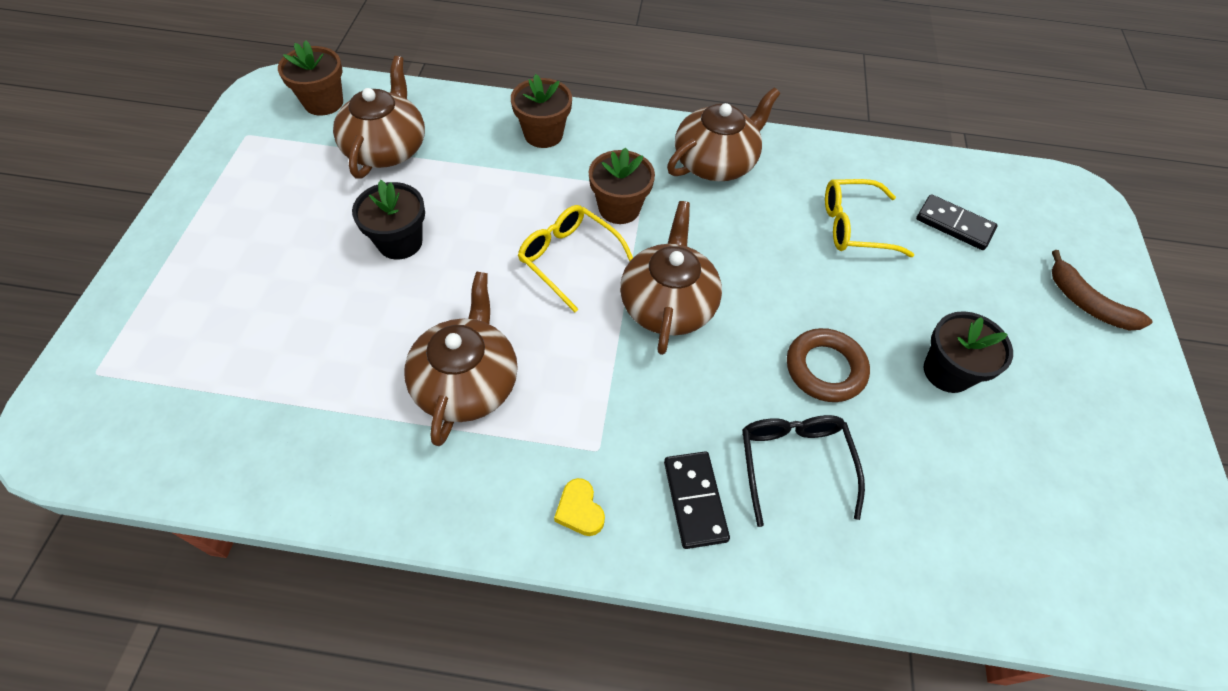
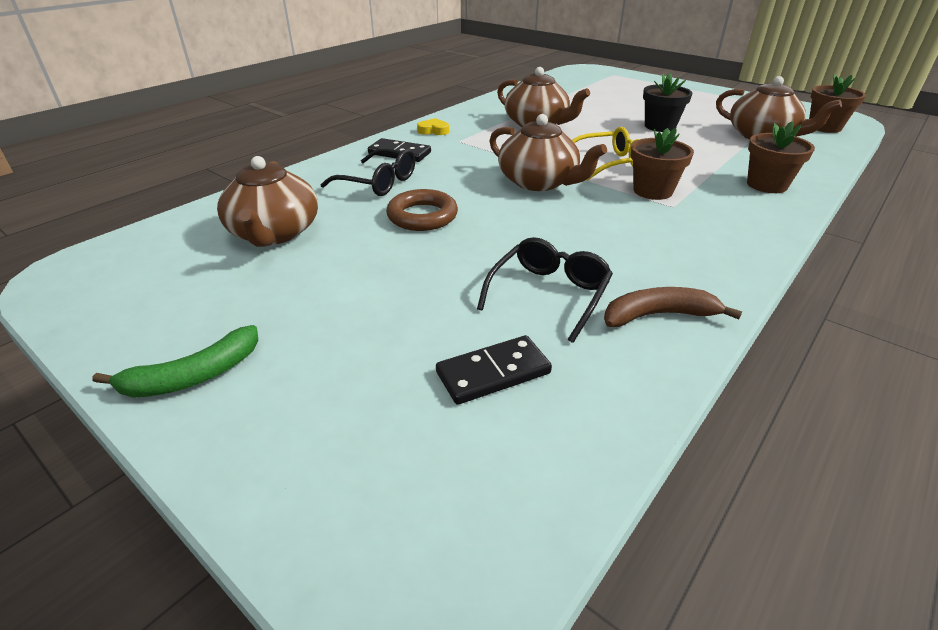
camera: 125 degrees right, 20 degrees down
brown teapot [667,88,780,181] -> brown teapot moved to [217,156,318,247]
yellow glasses [825,179,914,257] -> black glasses [477,237,613,343]
black flower pot [924,311,1013,393] -> none
brown banana [1052,250,1153,331] -> brown banana moved to [604,287,742,327]
none -> green banana [93,325,258,398]

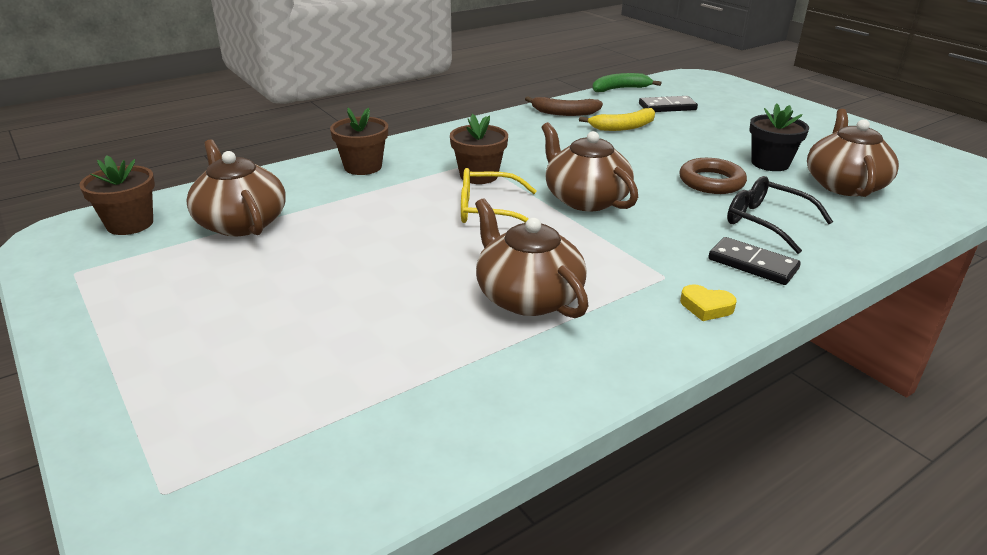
camera: 165 degrees left, 5 degrees down
green banana [93,325,258,398] -> green banana moved to [592,73,661,92]
black glasses [477,237,613,343] -> yellow banana [579,108,655,131]
black flower pot [643,73,692,132] -> black flower pot moved to [749,103,809,171]

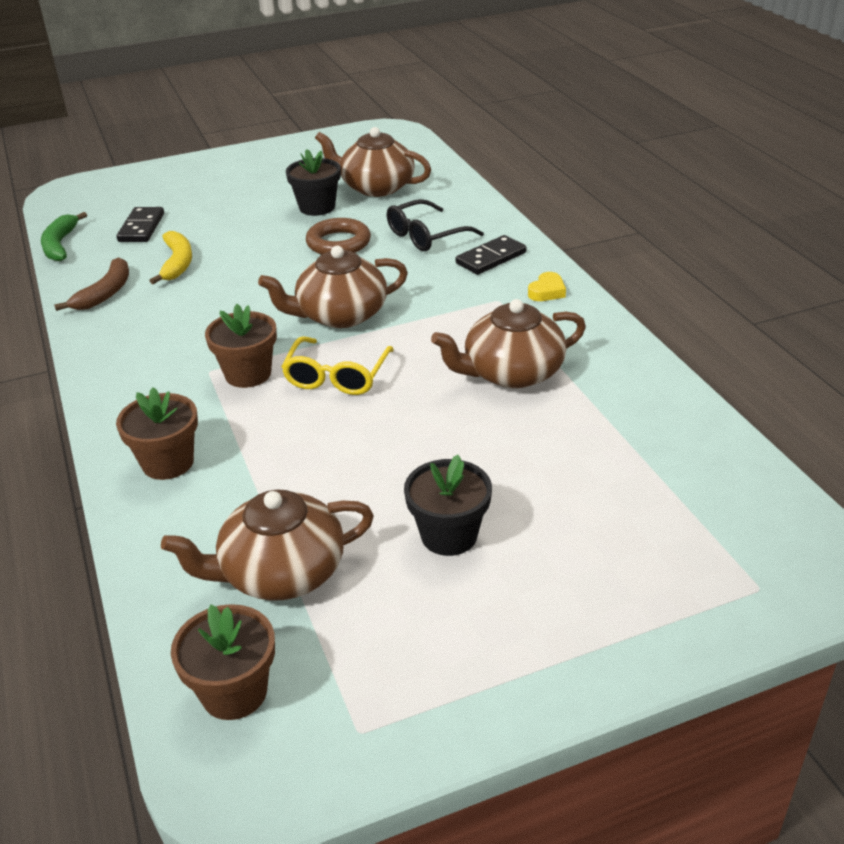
camera: 75 degrees left, 5 degrees up
none -> black flower pot [404,455,492,556]

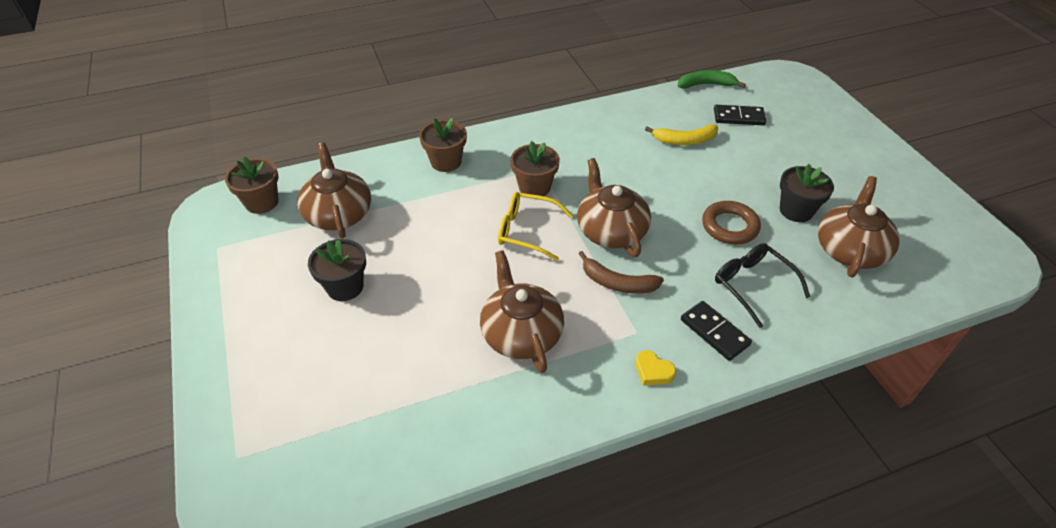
camera: 90 degrees right, 10 degrees up
brown banana [54,257,129,311] -> brown banana moved to [578,251,664,294]

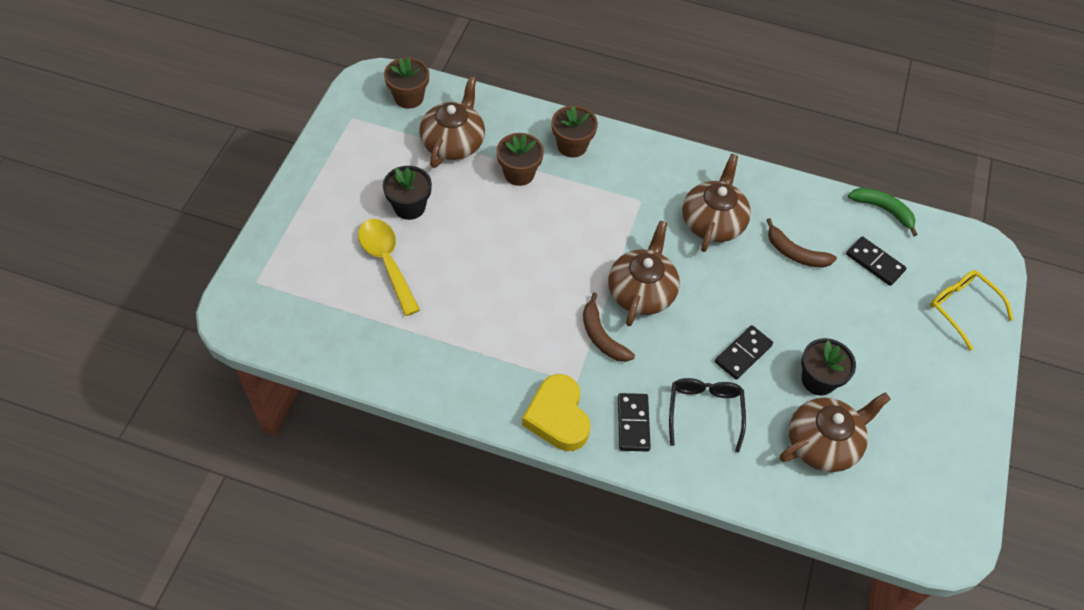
camera: 35 degrees right, 10 degrees up
brown teapot [480,250,564,373] -> brown teapot moved to [682,154,751,252]
yellow glasses [498,192,573,261] -> yellow glasses moved to [930,270,1014,351]
brown flower pot [510,141,560,196] -> brown flower pot moved to [496,133,544,186]
yellow heart [635,350,676,386] -> yellow heart [522,374,590,451], size x2.10
yellow banana [645,124,718,145] -> brown banana [766,218,837,268]
brown ring [702,201,761,244] -> black domino [715,325,773,380]
none -> yellow spoon [358,219,420,316]

